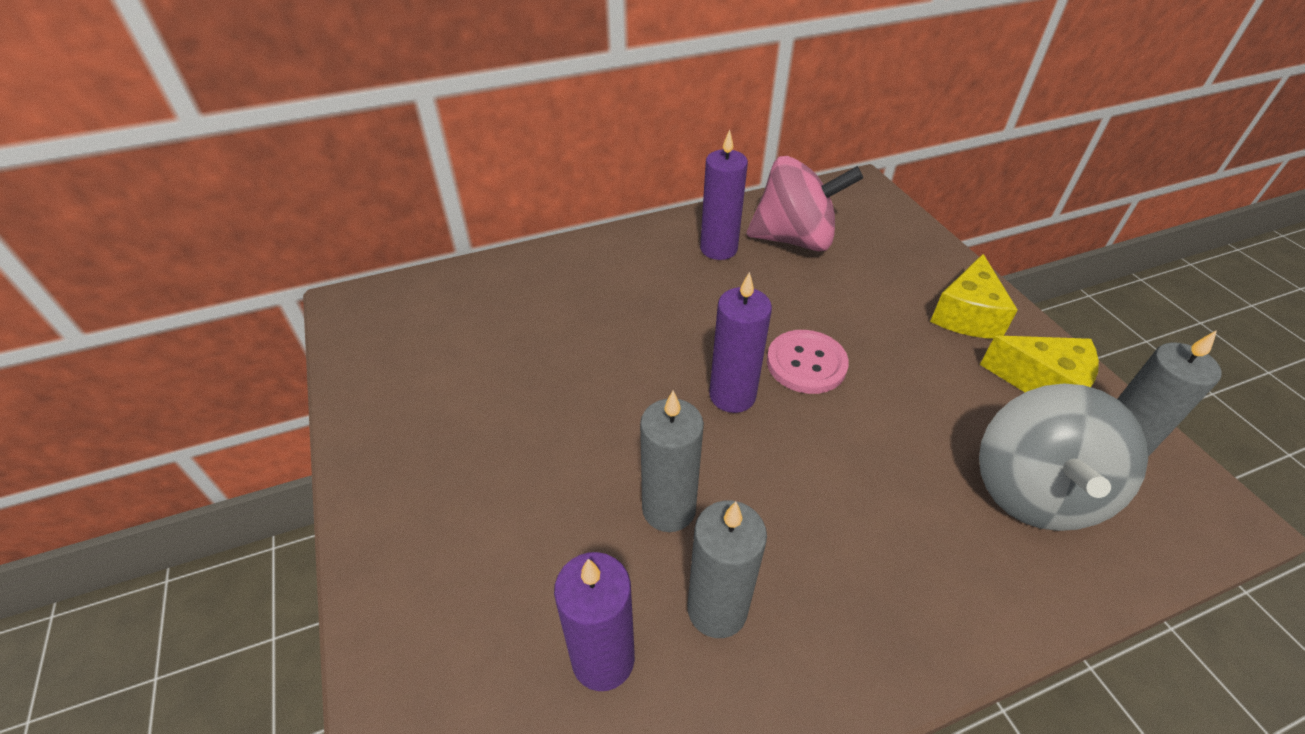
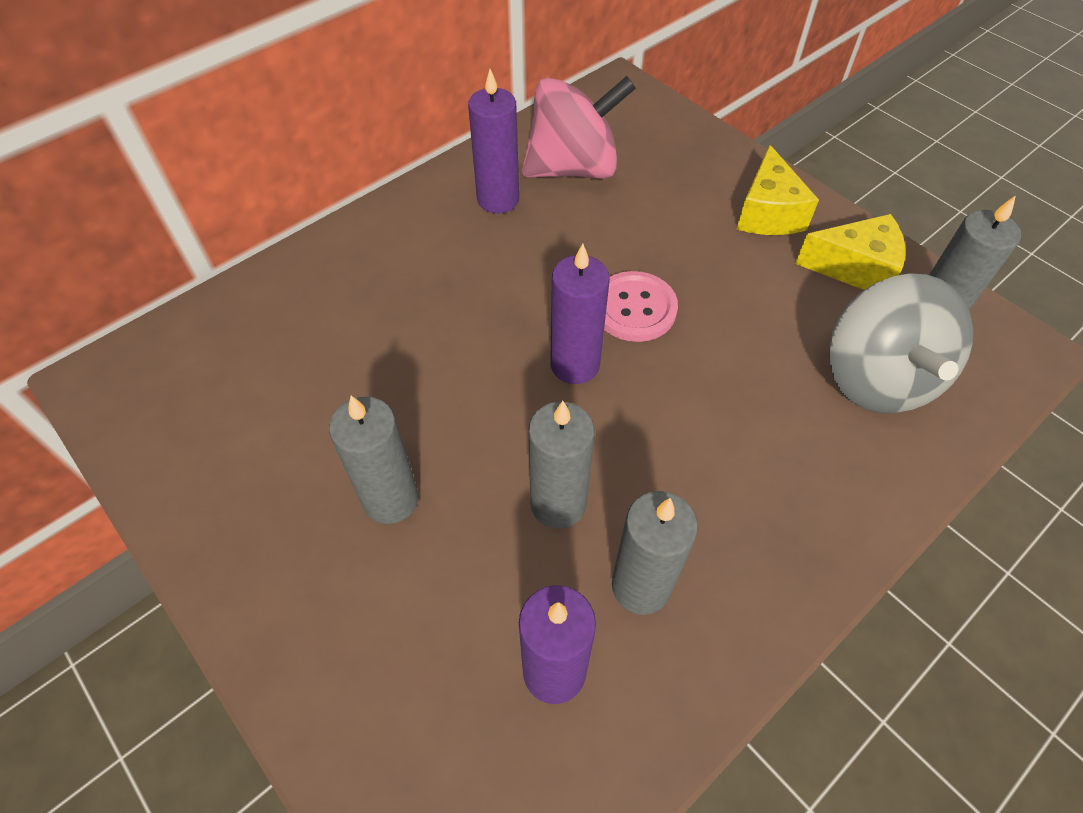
camera: 20 degrees left, 10 degrees up
none -> grey candle [329,396,419,524]

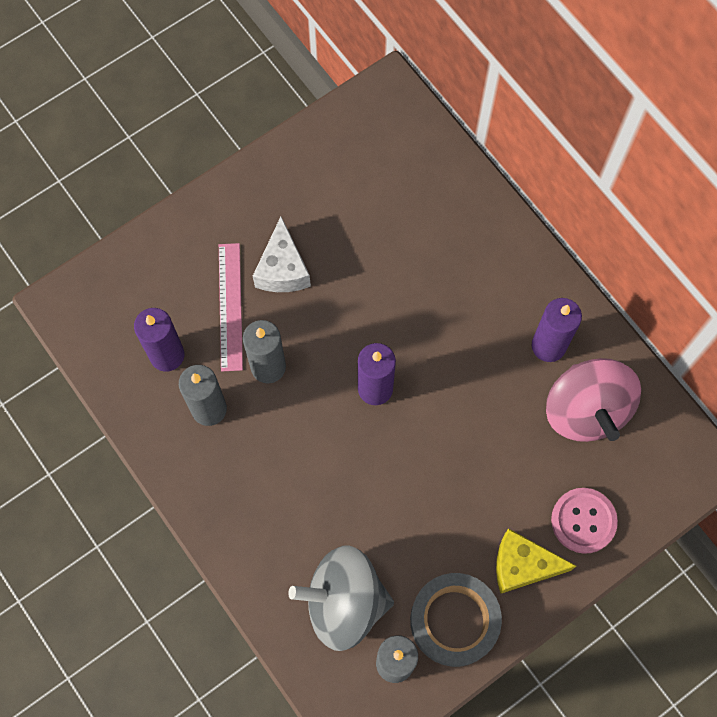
camera: 95 degrees right, 15 degrees up
grey candle [329,396,419,524] -> white cheese [253,217,311,292]
pink button [604,271,678,342] -> pink button moved to [551,488,618,554]
yellow cheese [795,214,906,290] -> grey tape [410,573,502,667]
none -> pink ruler [219,243,243,371]

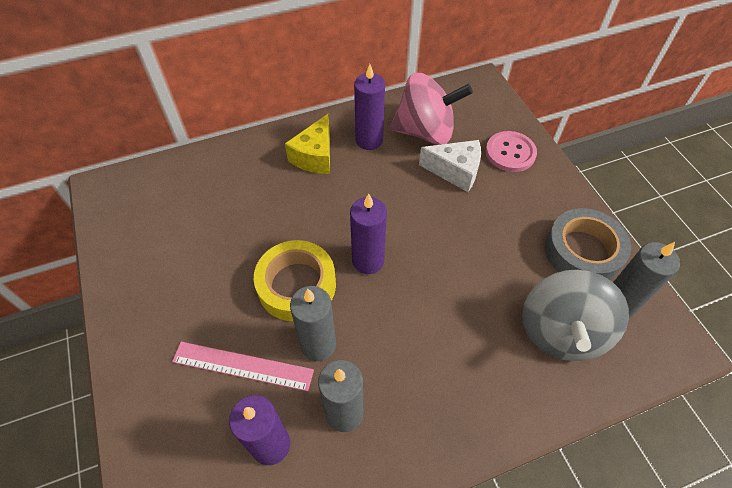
camera: 75 degrees left, 15 degrees down
white cheese [253,217,311,292] -> white cheese moved to [419,140,481,192]
yellow cheese [496,528,576,594] -> yellow cheese moved to [285,114,330,174]
none -> yellow tape [254,240,336,322]

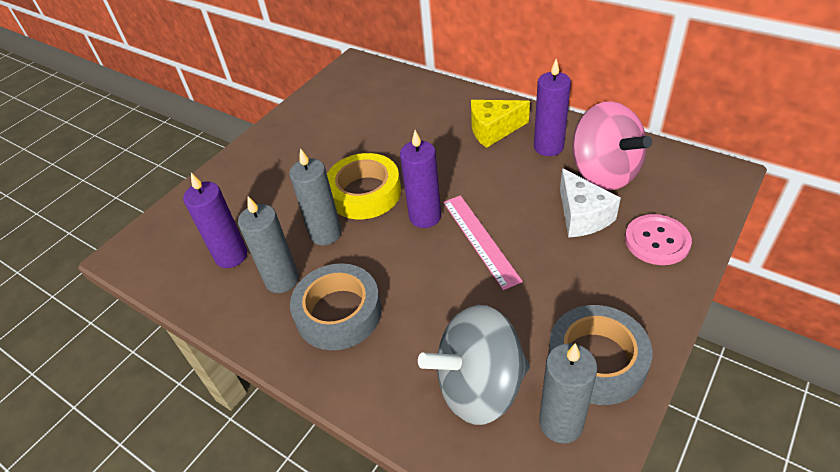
camera: 60 degrees right, 10 degrees down
pink ruler [172,342,314,391] -> pink ruler moved to [443,195,523,290]
none -> grey tape [290,263,382,350]

